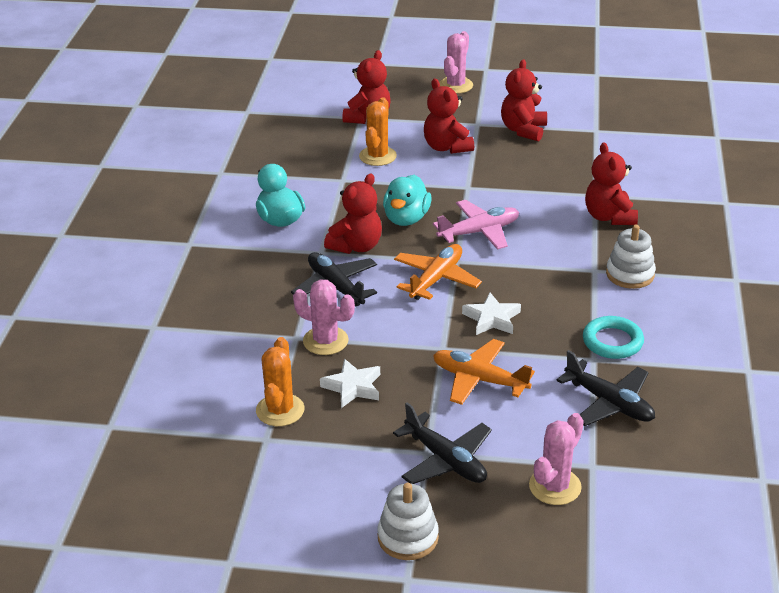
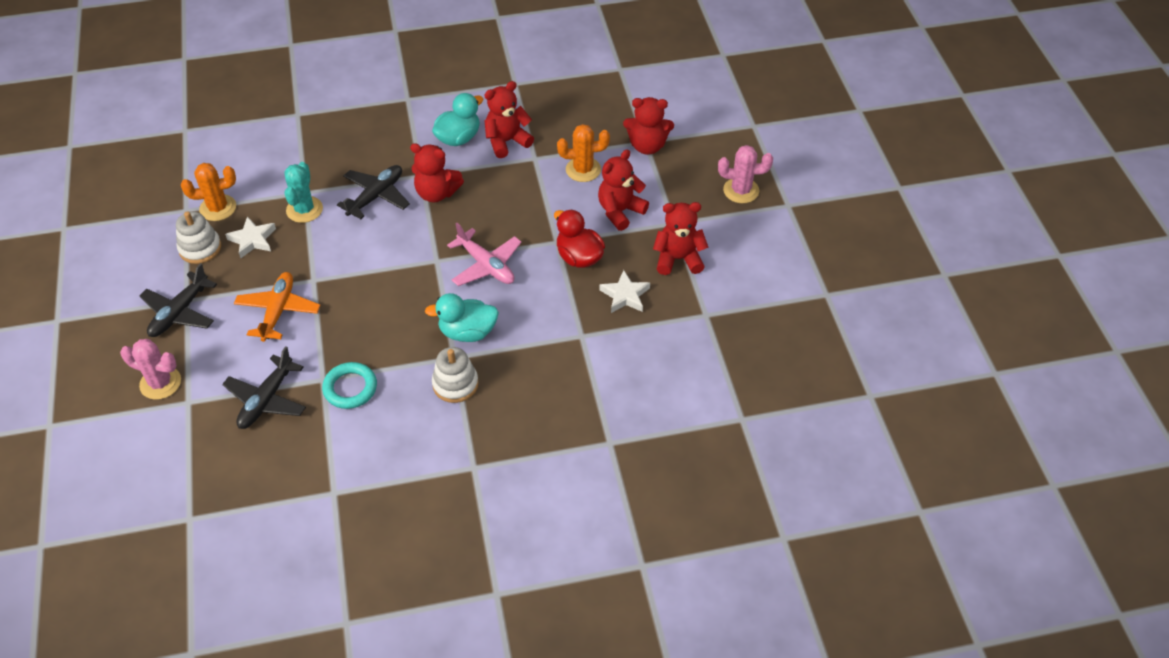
camera: 70 degrees right, 15 degrees up
pink cactus [293,280,355,355] -> turquoise cactus [284,162,323,223]
white stacking toy [377,483,439,560] -> white stacking toy moved to [176,211,221,264]
turquoise duck [383,175,431,226] -> turquoise duck moved to [425,293,499,342]
orange plane [394,244,482,300] -> none
white star [462,293,521,335] -> white star moved to [599,270,650,313]
red teddy bear [585,142,638,225] -> red teddy bear moved to [484,81,534,158]
none -> red duck [554,209,605,268]

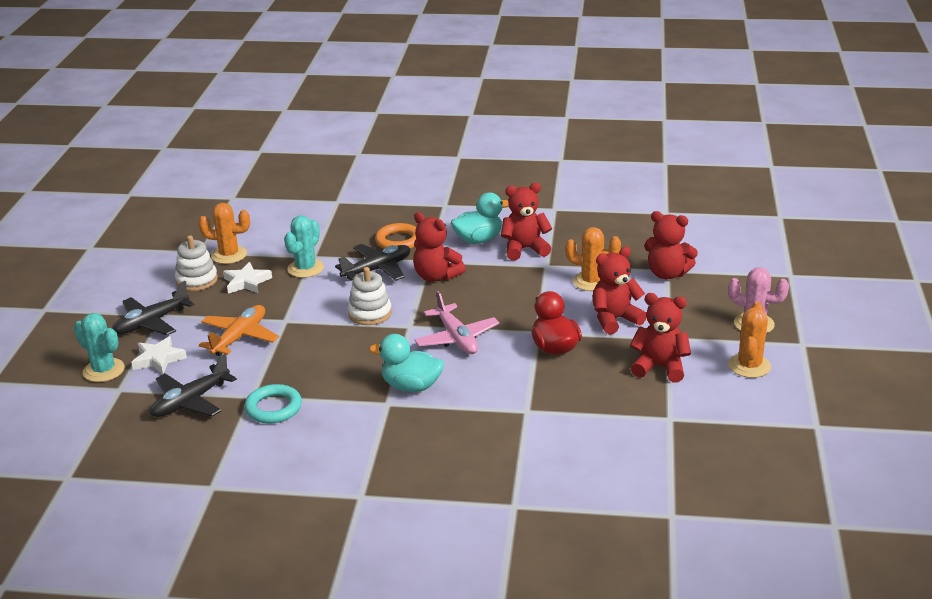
camera: 20 degrees right, 20 degrees down
pink cactus [120,339,181,400] -> turquoise cactus [74,313,125,382]
white stacking toy [432,347,479,403] -> white stacking toy moved to [348,267,392,325]
white star [599,270,650,313] -> white star moved to [131,336,187,374]
none -> orange ring [375,223,416,249]
none -> orange cactus [729,302,771,378]

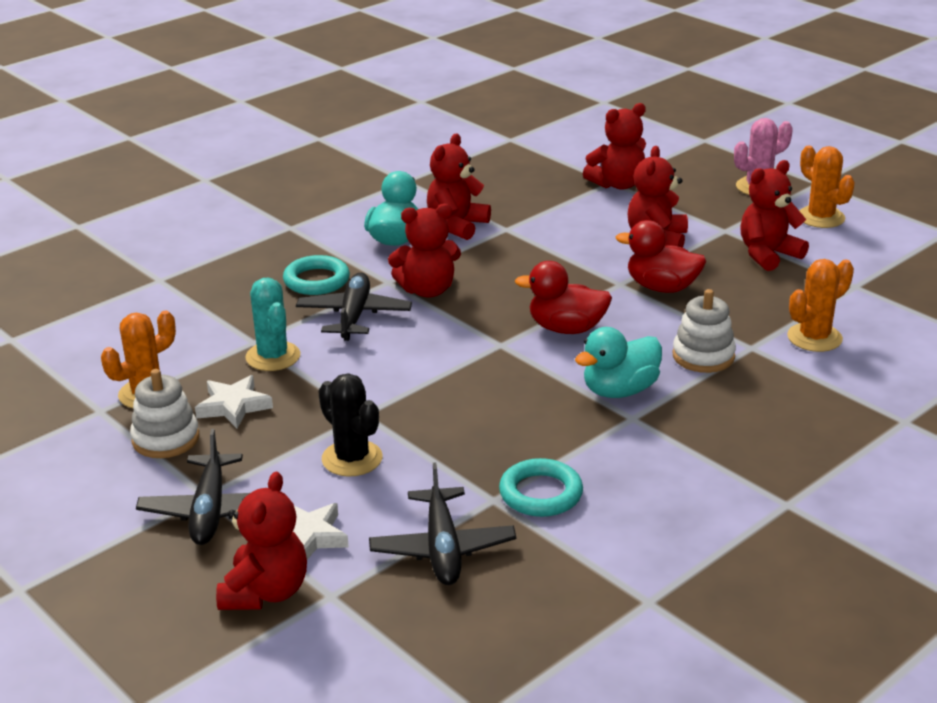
camera: 50 degrees left, 0 degrees up
turquoise cactus [74,313,125,382] -> red teddy bear [216,472,307,610]
orange plane [199,305,279,356] -> black cactus [318,373,382,476]
white stacking toy [348,267,392,325] -> white stacking toy moved to [673,289,736,373]
orange ring [375,223,416,249] -> turquoise ring [283,255,350,295]
pink plane [414,291,499,354] -> red duck [515,261,612,334]
orange cactus [565,227,621,291] -> orange cactus moved to [787,259,854,352]

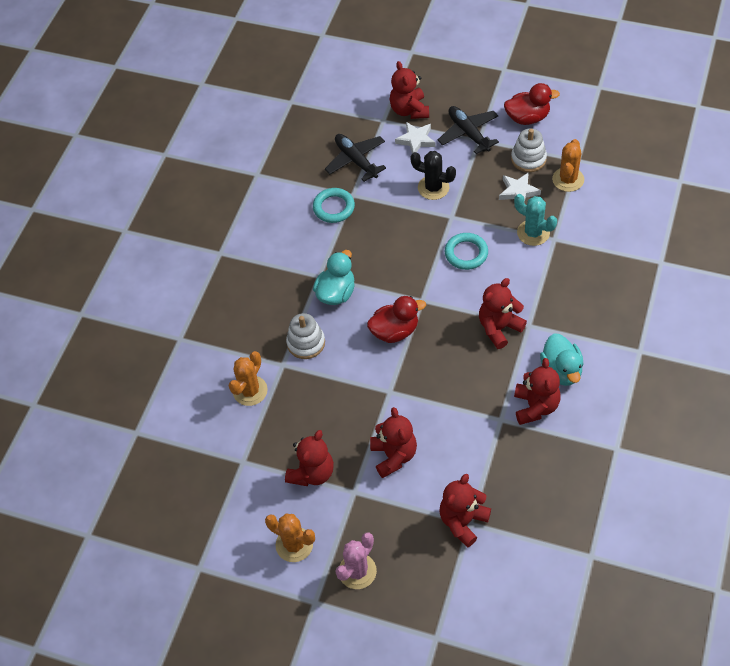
camera: 155 degrees right, 25 degrees up
turquoise ring [283,255,350,295] -> turquoise ring moved to [445,233,488,270]
black plane [296,273,412,341] -> none
red duck [616,220,706,293] -> red duck moved to [504,83,560,125]

